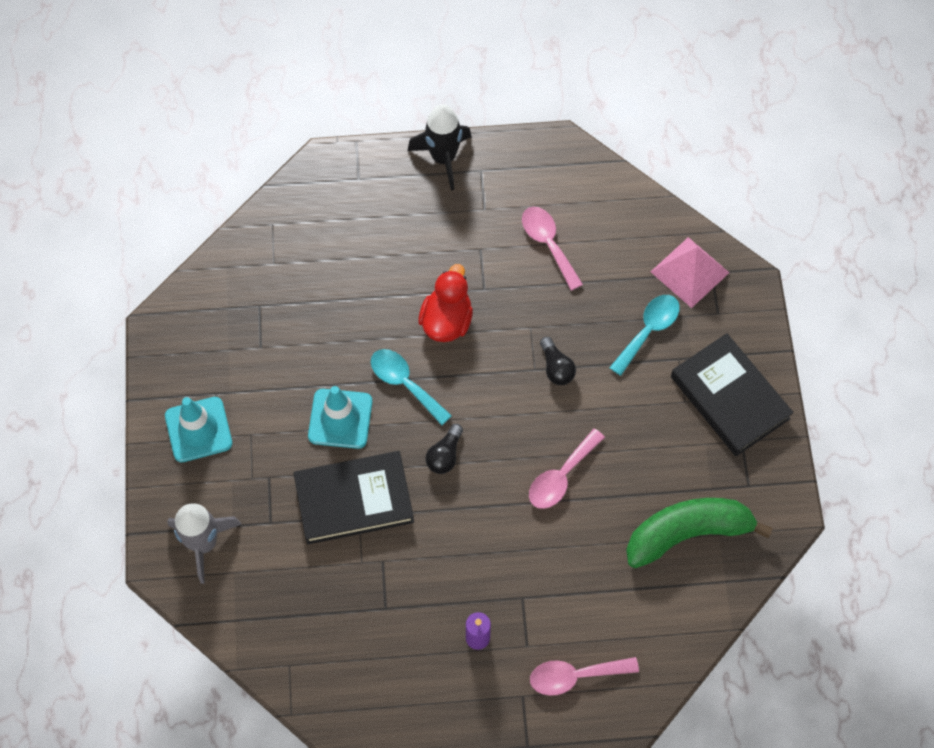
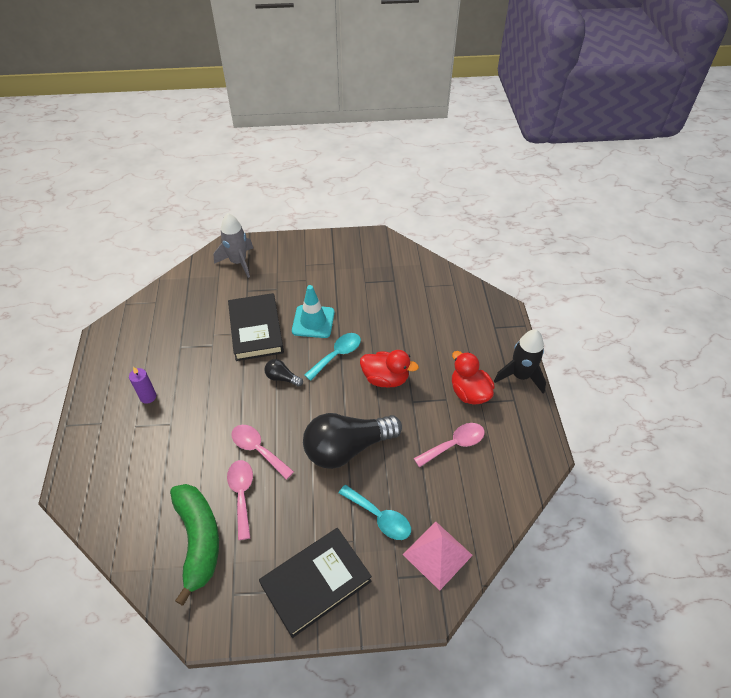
camera: 90 degrees right, 15 degrees down
turquoise traffic cone [165,397,232,462] -> none
pink spoon [530,657,639,696] -> pink spoon moved to [227,460,253,540]
black light bulb [540,337,576,385] -> black light bulb [303,413,402,469], size x2.30
none -> red duck [452,351,495,405]

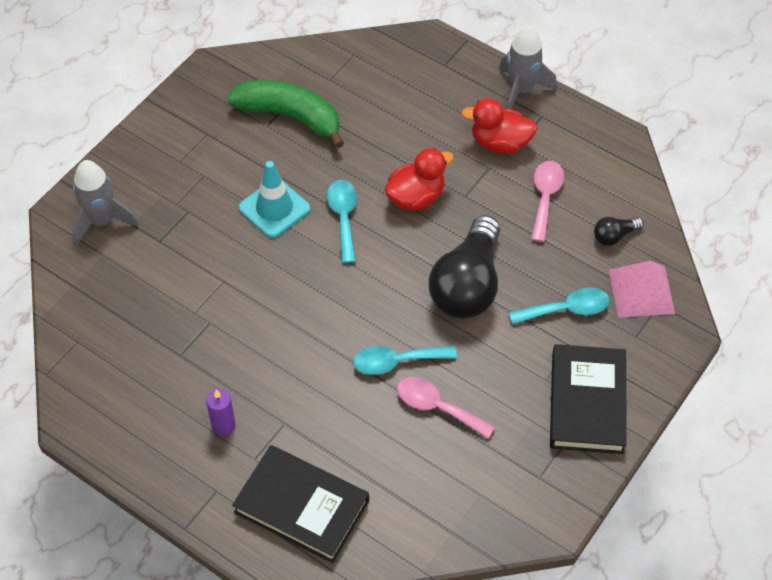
camera: 50 degrees left, 5 degrees up
green banana [170,484,219,606] -> green banana moved to [227,80,344,149]
black book [228,293,284,361] -> black book moved to [232,445,369,563]
pink spoon [231,425,294,480] -> turquoise spoon [353,346,457,375]
black light bulb [265,359,303,387] -> black light bulb moved to [594,217,644,246]
black rocket [494,329,546,393] -> grey rocket [499,26,557,109]

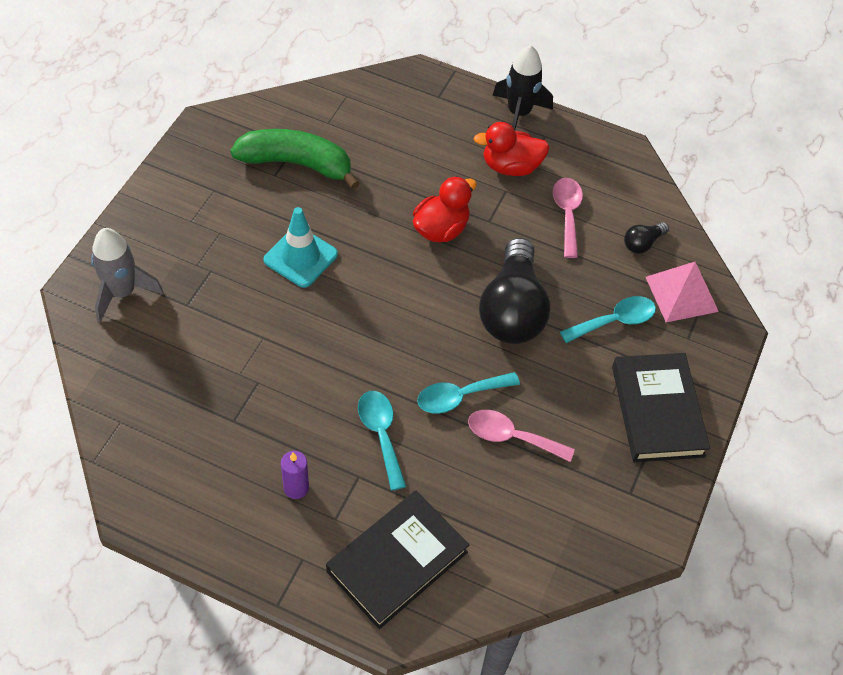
camera: 15 degrees left, 0 degrees up
black book [232,445,369,563] -> black book turned 60 degrees counterclockwise [326,491,470,629]
turquoise spoon [327,180,357,263] -> turquoise spoon moved to [358,391,406,490]
grey rocket [499,26,557,109] -> black rocket [492,45,553,130]

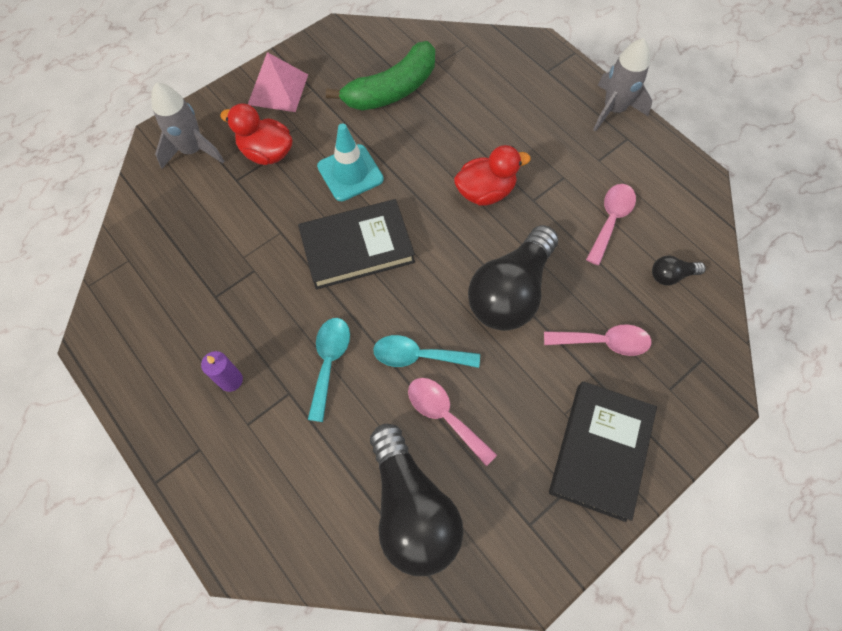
camera: 30 degrees right, 10 degrees up
green banana [231,129,360,189] -> green banana turned 105 degrees clockwise [326,41,435,110]
black book [326,491,470,629] -> black book moved to [298,199,415,290]
red duck [474,122,549,176] -> red duck moved to [220,103,292,165]
black rocket [492,45,553,130] -> grey rocket [593,38,652,132]
turquoise spoon [560,296,656,343] -> pink spoon [544,324,652,356]
pink pyramid [646,262,719,322] -> pink pyramid moved to [248,52,308,112]
none -> black light bulb [370,424,463,576]

